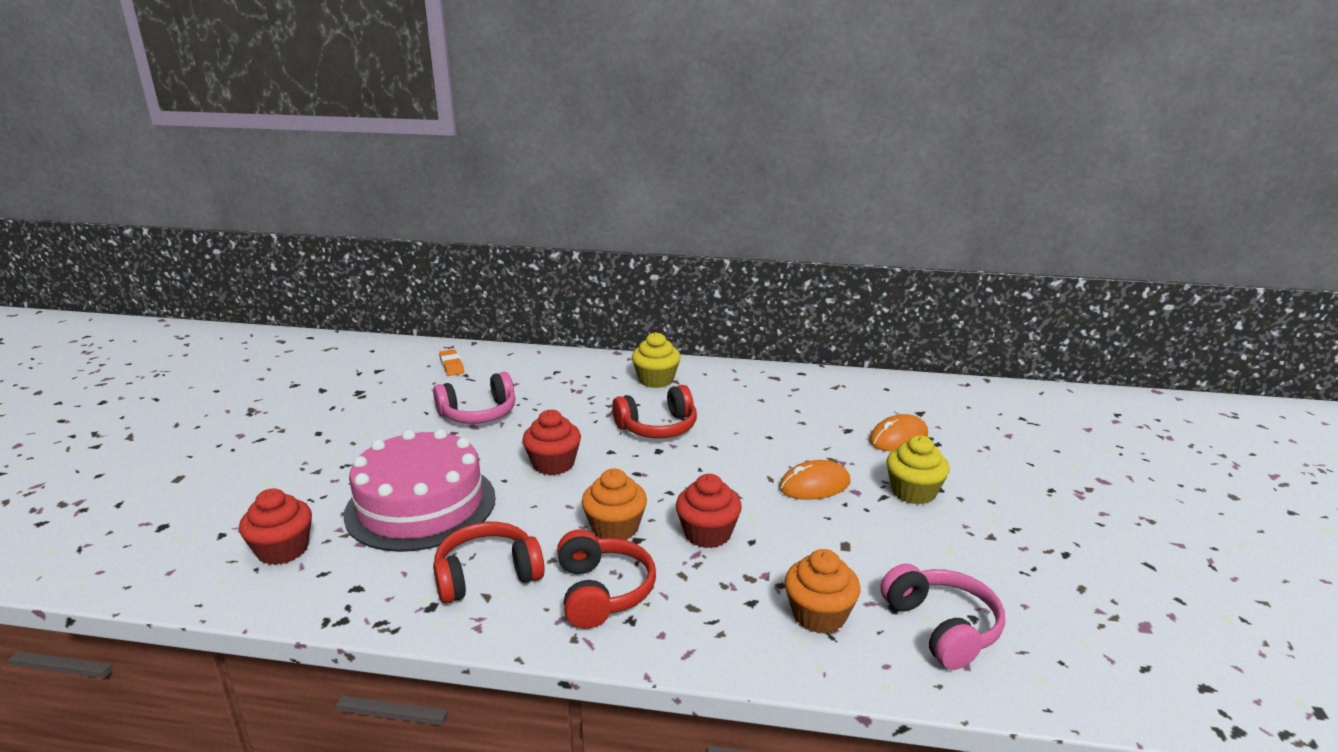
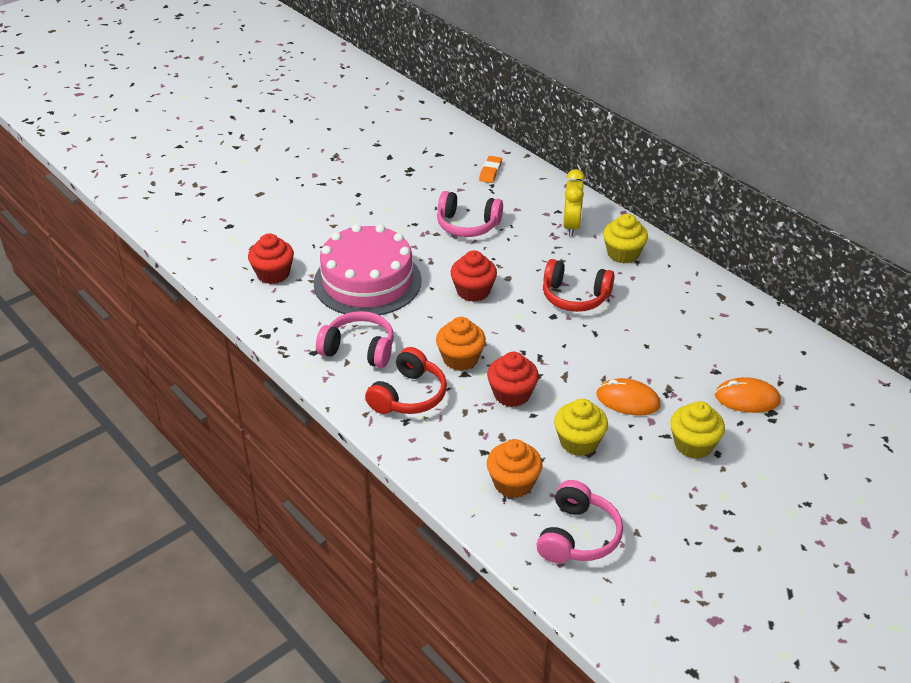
camera: 40 degrees right, 15 degrees up
red headphones [433,522,545,604] -> pink headphones [316,311,394,368]
none -> yellow cupcake [554,399,608,456]
none -> yellow clock [563,169,585,236]

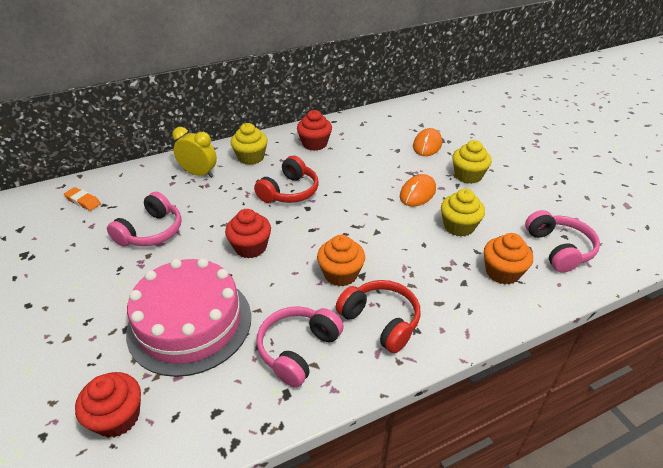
camera: 75 degrees left, 0 degrees up
red cupcake [487,352,539,407] -> red cupcake moved to [297,110,332,151]
pink headphones [536,480,623,563] -> pink headphones turned 45 degrees clockwise [525,210,600,273]

